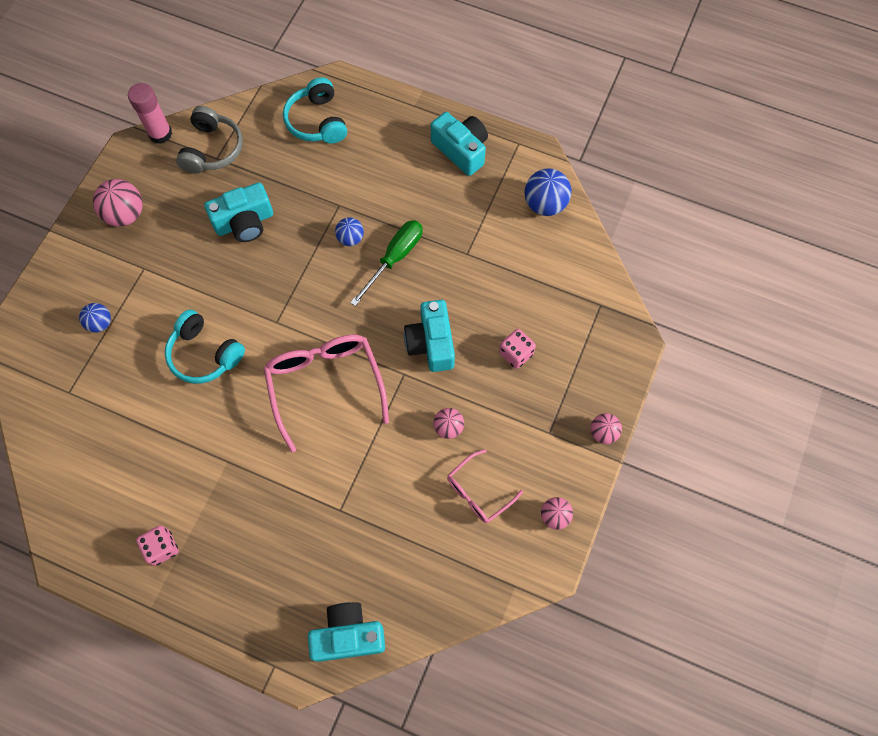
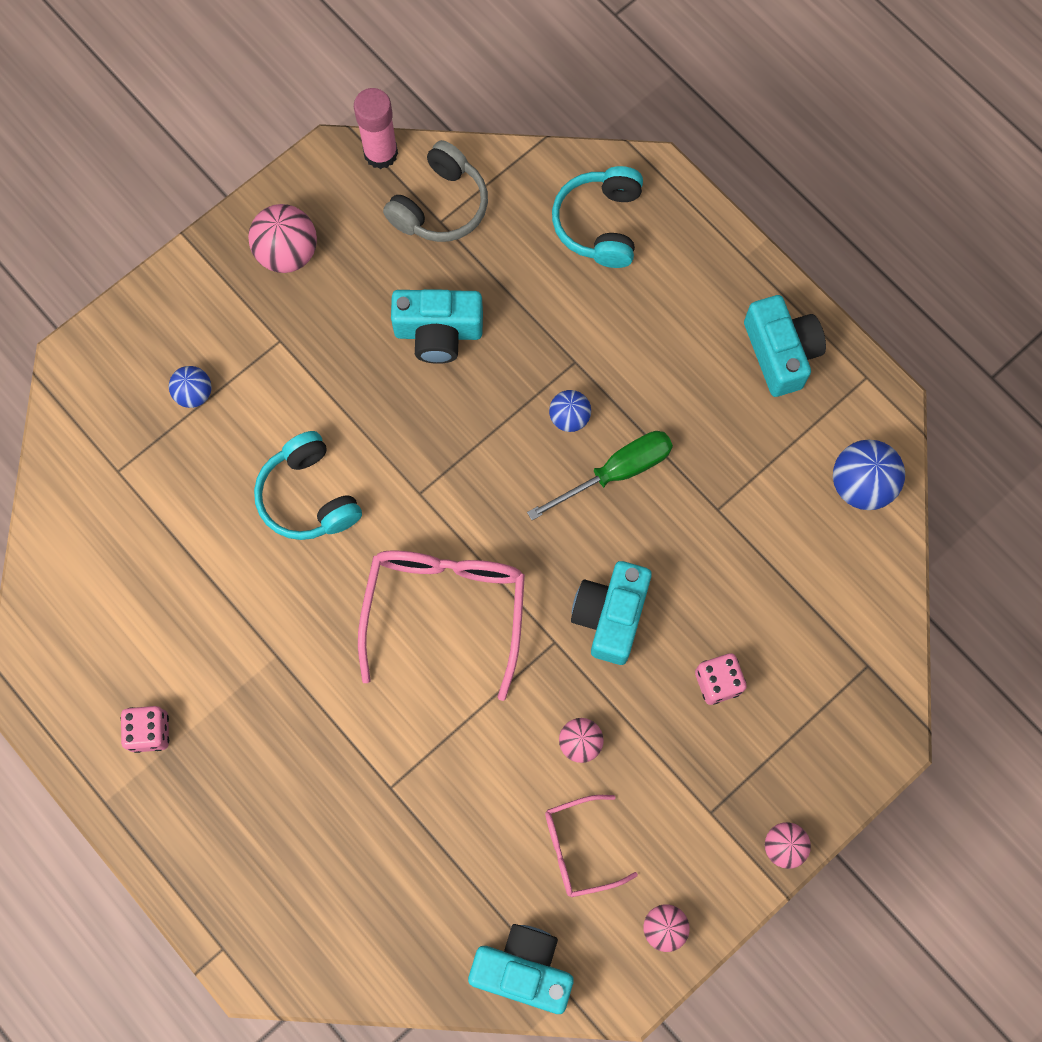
camera: 25 degrees right, 5 degrees up
turquoise camera [308,602,385,662] -> turquoise camera moved to [468,924,574,1014]

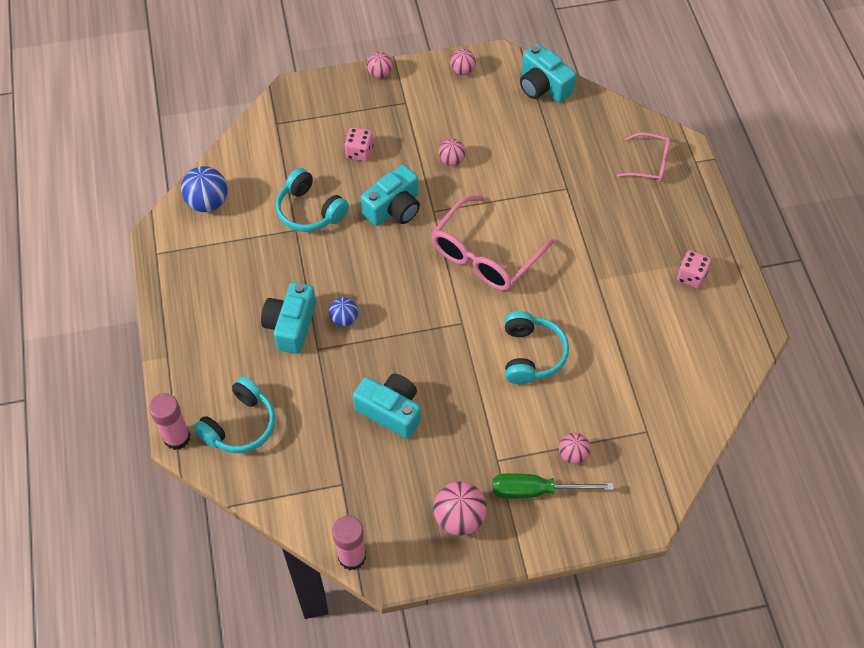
camera: 150 degrees left, 15 degrees down
blue ball [169,366,212,408] -> pink ball [559,433,590,464]
grey headphones [383,140,488,242] -> none
green screwdriver [527,431,673,520] -> green screwdriver moved to [493,473,614,499]
pink glasses [545,795,638,897] -> pink glasses moved to [617,132,670,182]
turquoise camera [744,295,826,397] -> turquoise camera moved to [261,282,316,354]
none -> pink glue stick [149,393,191,450]
none -> turquoise headphones [275,168,349,232]

